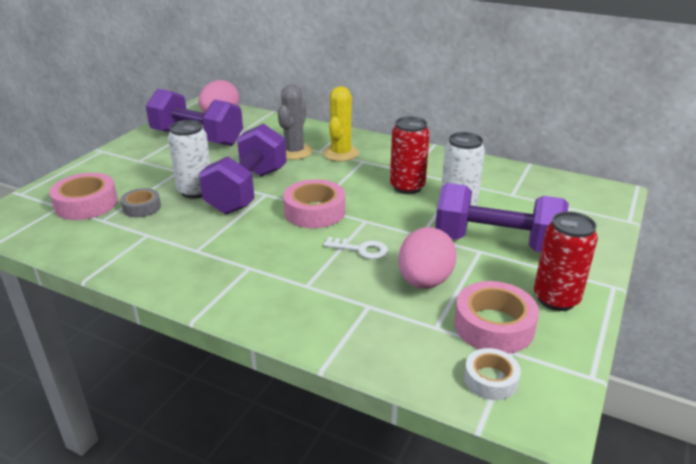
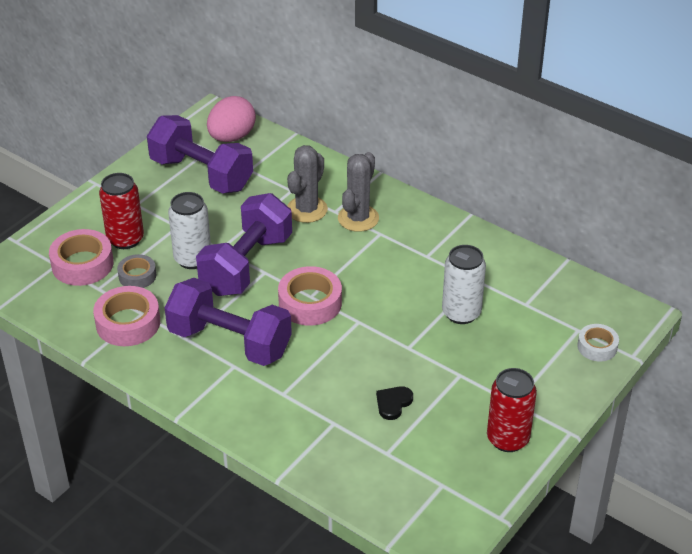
camera: 10 degrees right, 10 degrees up
yellow cactus [323,86,359,161] -> grey cactus [338,152,379,232]
white key [323,237,388,259] -> none
red can [390,116,430,194] -> red can moved to [99,173,144,249]
pink egg [398,227,457,289] -> black heart [376,386,413,420]
purple dumbbell [435,183,569,252] -> purple dumbbell moved to [165,278,292,366]
pink tape [454,281,539,354] -> pink tape moved to [93,286,160,346]
white tape [464,348,521,400] -> white tape moved to [577,324,619,362]

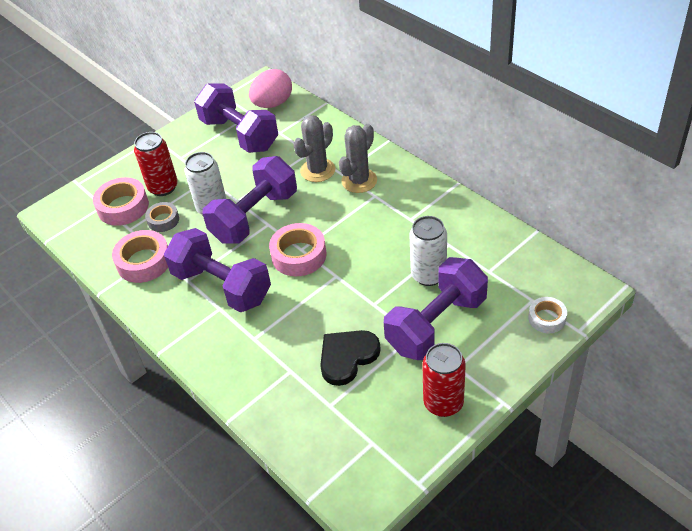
camera: 15 degrees right, 5 degrees up
black heart [376,386,413,420] -> black heart [320,330,381,386], size x1.75
none -> purple dumbbell [384,257,488,360]

